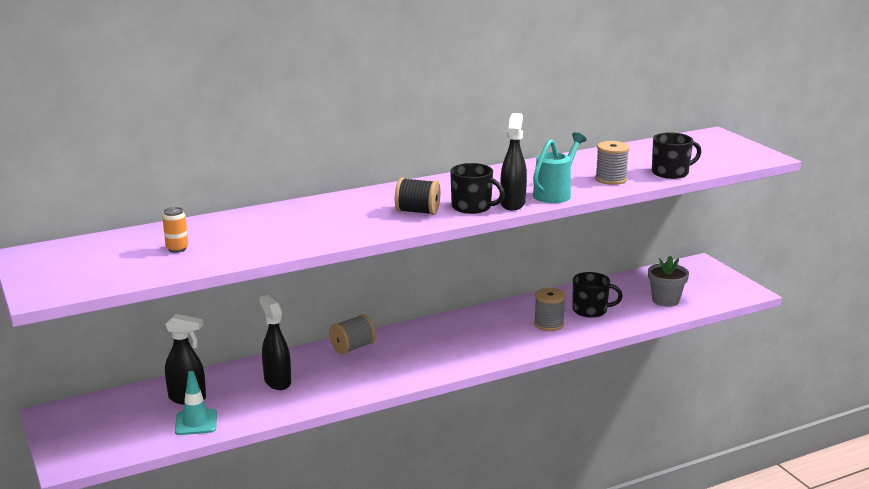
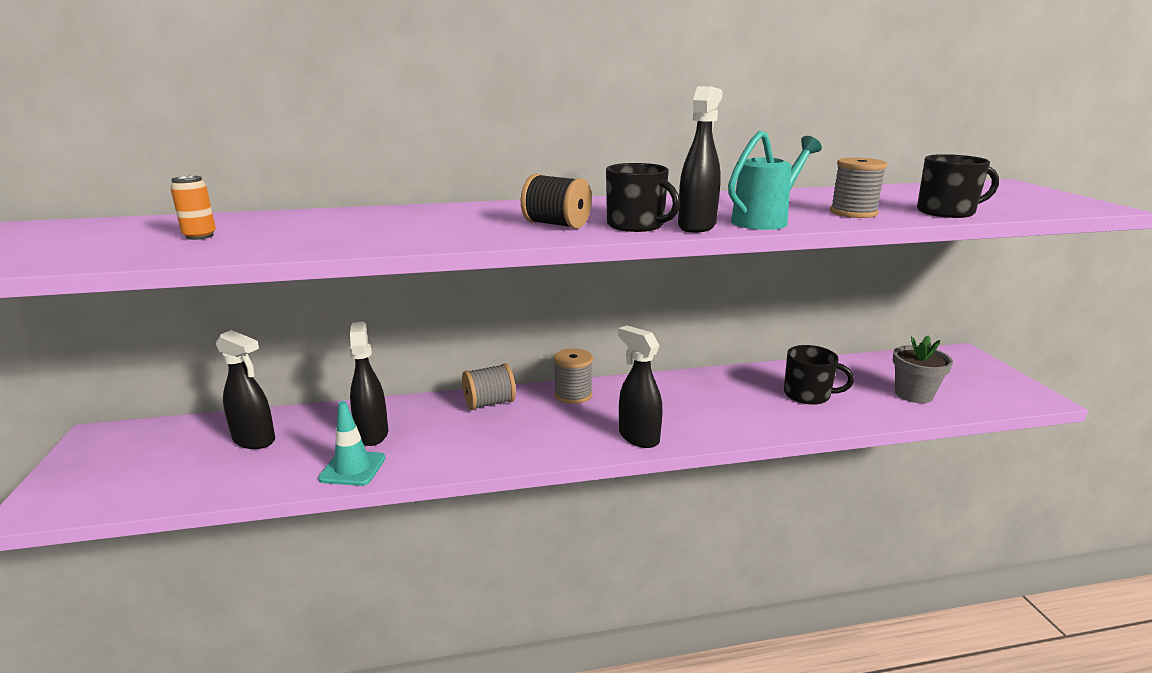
camera: 15 degrees right, 0 degrees up
turquoise traffic cone [175,371,217,435] -> turquoise traffic cone moved to [318,401,385,486]
grey spool [534,288,566,331] -> grey spool moved to [554,349,593,404]
none -> black spray bottle [618,325,662,448]

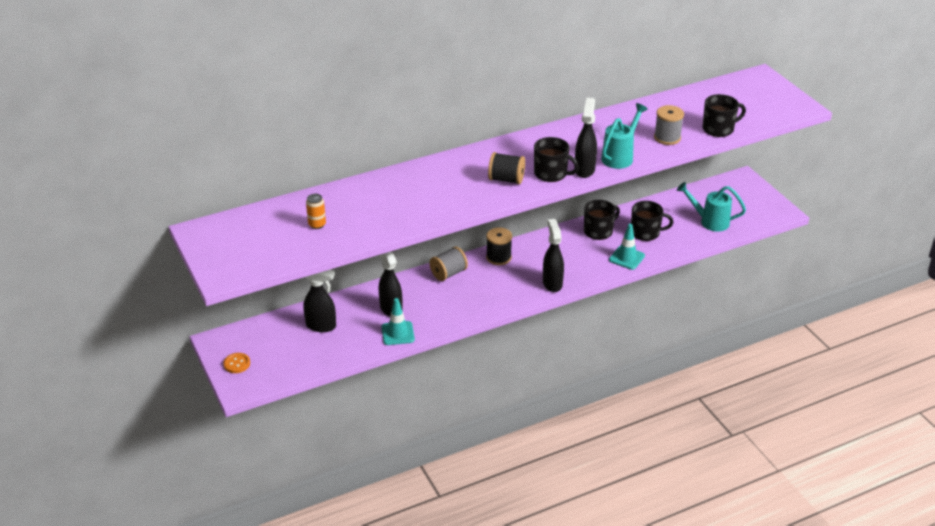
camera: 15 degrees left, 15 degrees up
grey spool [554,349,593,404] -> black spool [486,228,512,265]
black spray bottle [618,325,662,448] -> black spray bottle turned 45 degrees clockwise [543,219,564,292]
grey flower pot [893,335,953,403] -> turquoise watering can [677,182,746,232]
none -> orange button [223,353,250,373]
none -> black mug [584,200,620,240]
none -> turquoise traffic cone [609,224,645,270]

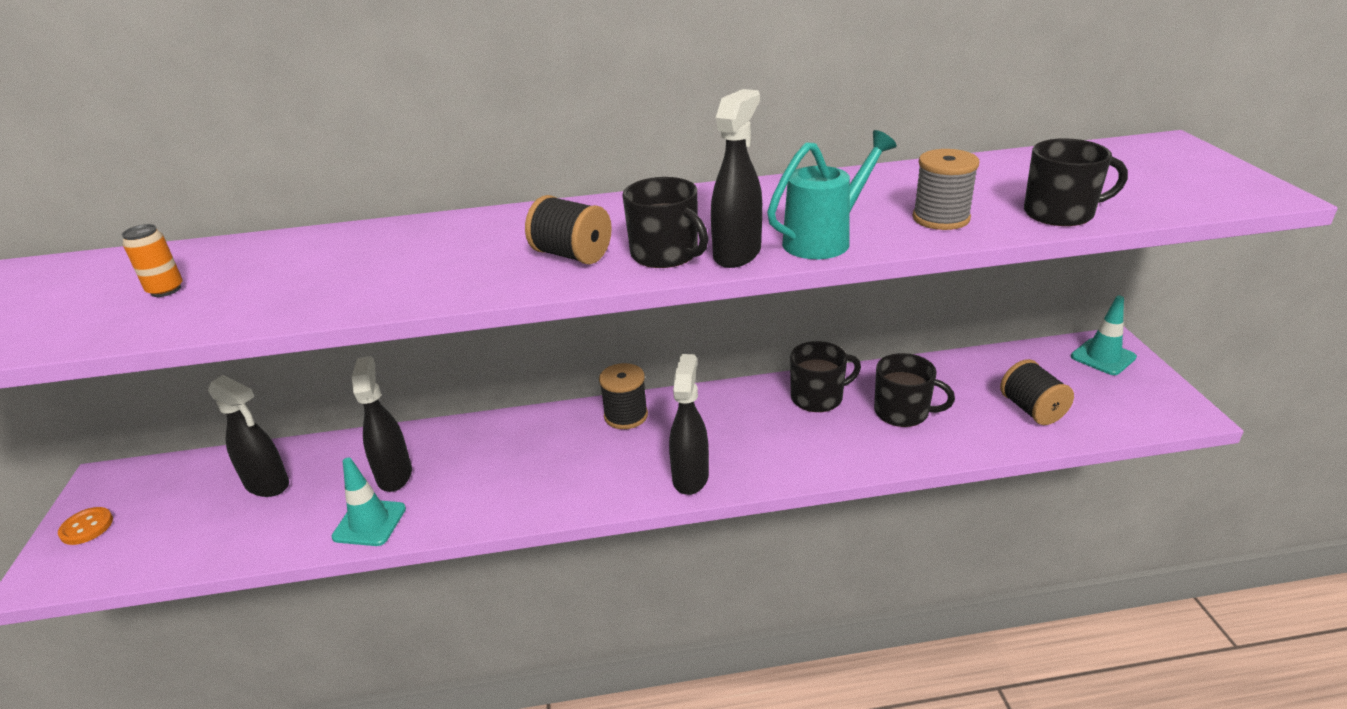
camera: 20 degrees right, 5 degrees down
grey spool [429,246,468,281] -> none
turquoise traffic cone [609,224,645,270] -> turquoise traffic cone moved to [1071,295,1137,375]
turquoise watering can [677,182,746,232] -> black spool [1000,359,1074,425]

